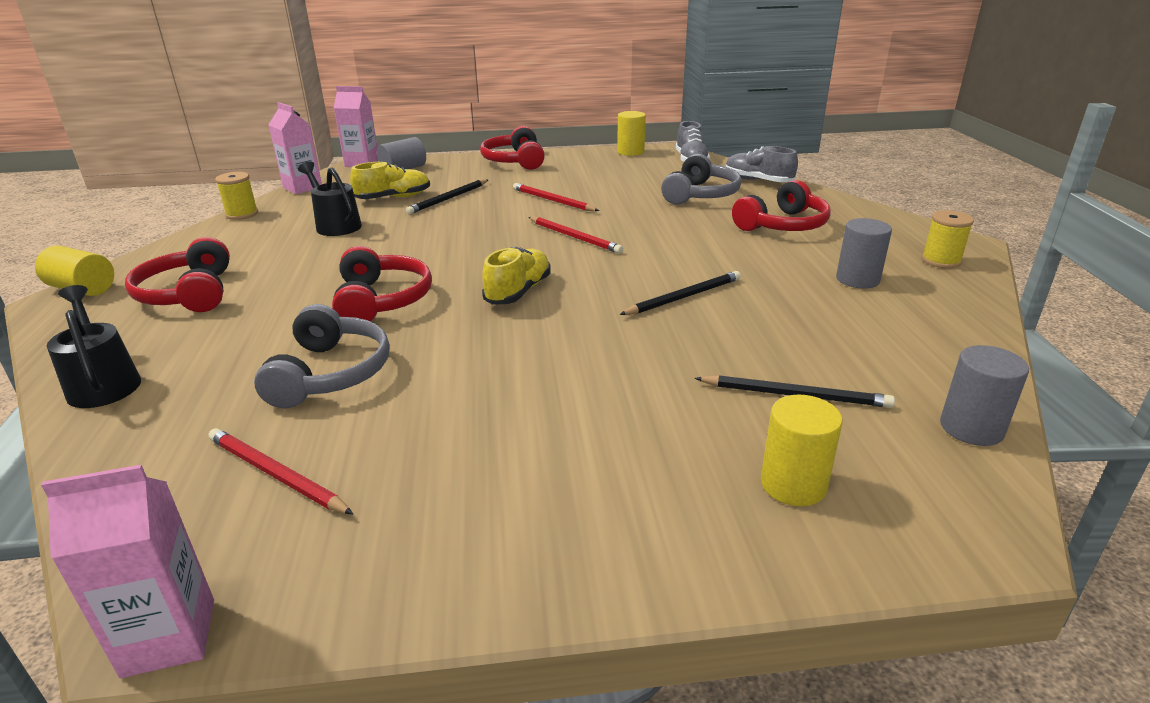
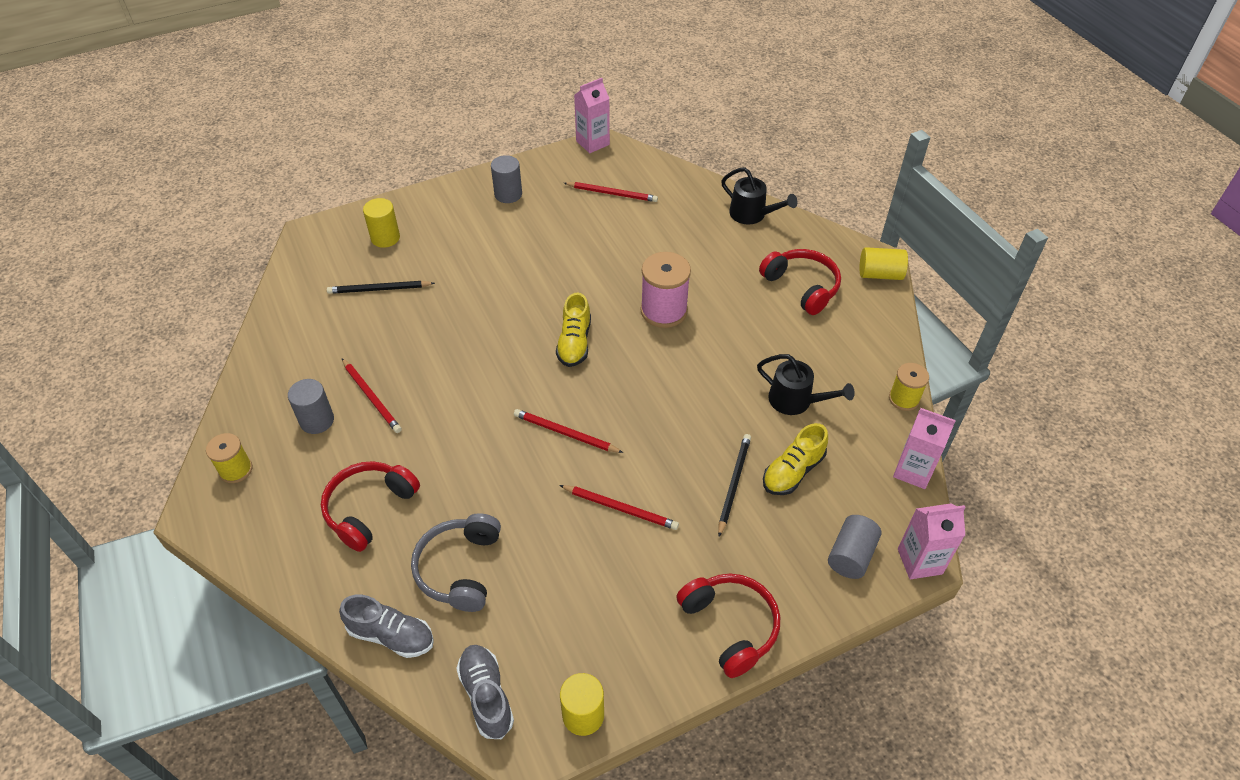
camera: 160 degrees right, 20 degrees up
grey headphones [254,304,390,408] -> none
red headphones [332,246,432,321] -> pink spool [641,252,691,328]
black pencil [619,271,741,315] -> none
grey cylinder [940,345,1029,446] -> grey cylinder moved to [491,155,522,203]
none -> red pencil [342,358,402,433]

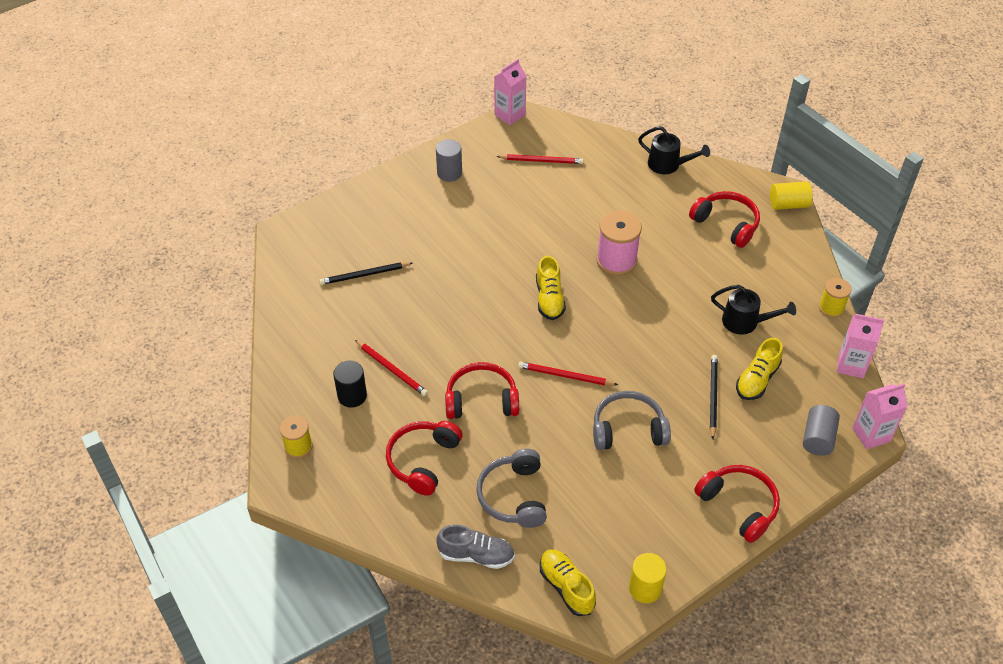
camera: 10 degrees left, 0 degrees up
grey cylinder [288,379,334,434] -> black cylinder [333,361,367,408]
yellow cylinder [363,198,400,248] -> none
grey shoe [456,645,514,739] -> yellow shoe [540,549,596,616]
red pencil [559,485,679,530] -> grey headphones [593,391,671,450]
none -> red headphones [445,362,519,419]

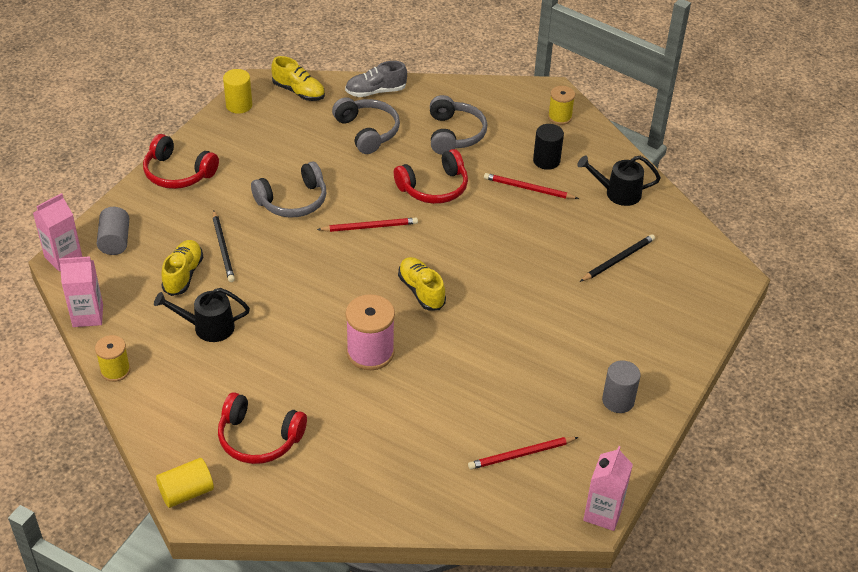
camera: 155 degrees right, 5 degrees down
red headphones [386,421,463,496] -> grey headphones [430,95,487,155]
black watering can [638,126,710,174] -> black watering can moved to [577,156,661,206]

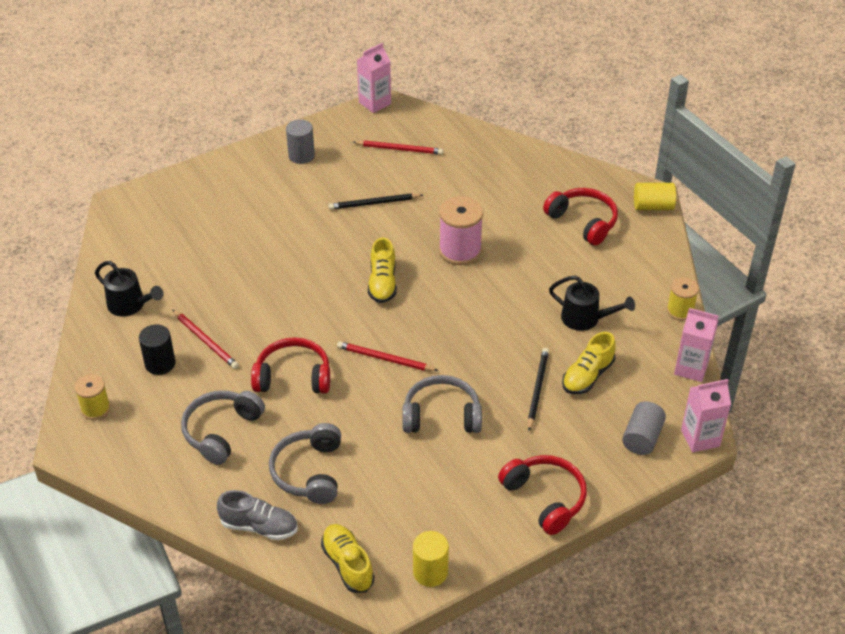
camera: 150 degrees left, 0 degrees up
black pencil [580,234,655,282] -> black pencil moved to [329,193,423,210]

